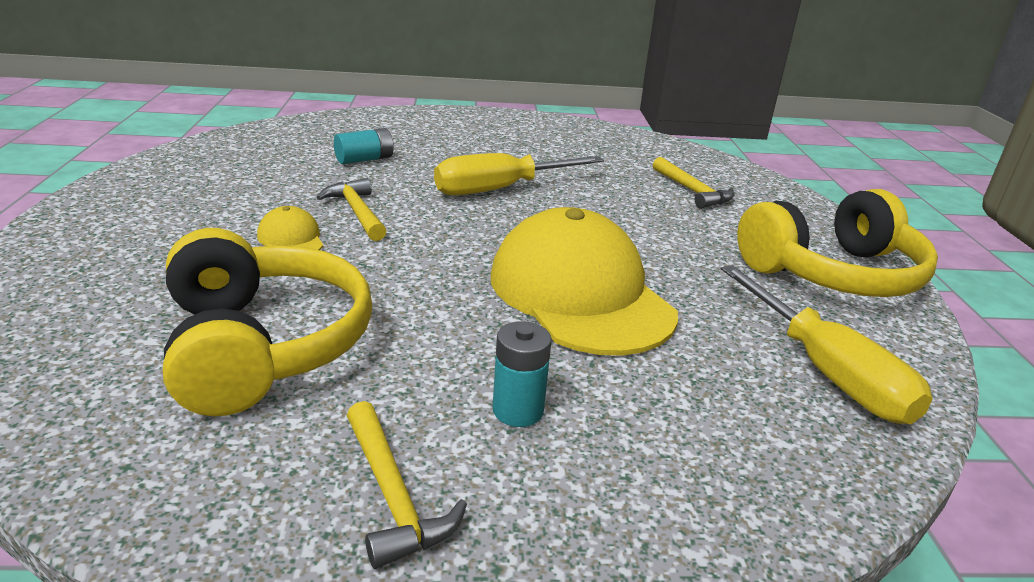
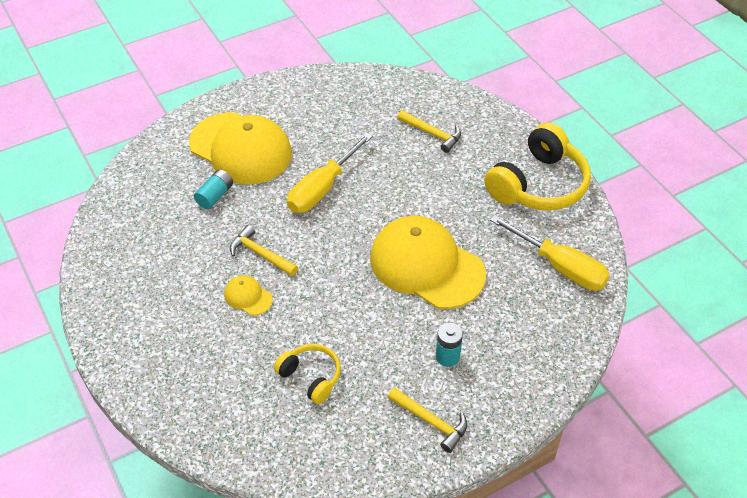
camera: 25 degrees left, 20 degrees up
yellow headphones [163,228,372,416] -> yellow headphones [274,344,341,404], size x0.54
none -> yellow cap [189,113,292,184]

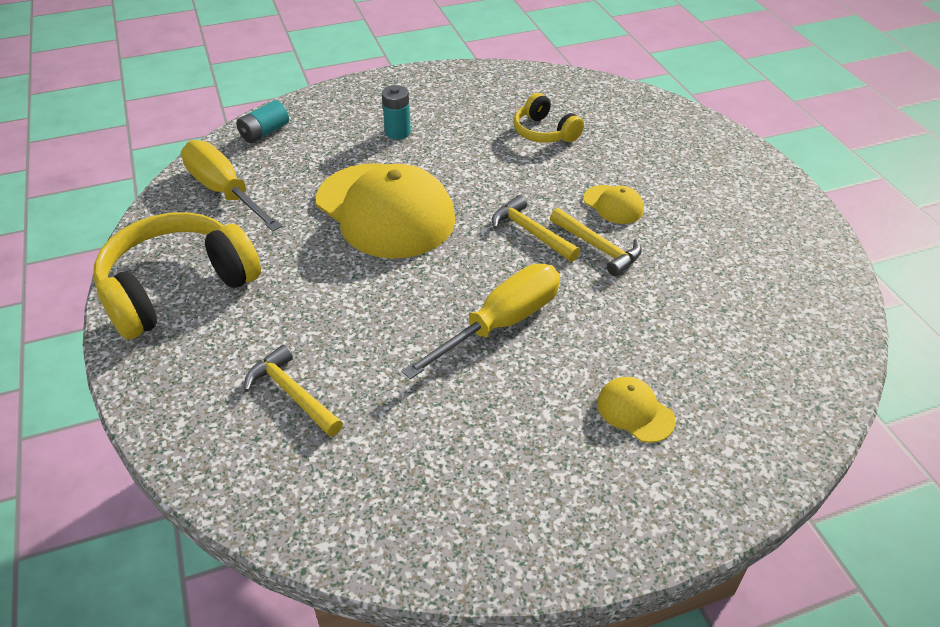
camera: 170 degrees left, 5 degrees down
yellow cap [189,113,292,184] -> yellow cap [597,377,676,443], size x0.42
turquoise battery [194,169,233,209] -> turquoise battery moved to [236,100,289,143]
yellow hammer [388,387,467,453] -> yellow hammer moved to [492,195,580,262]

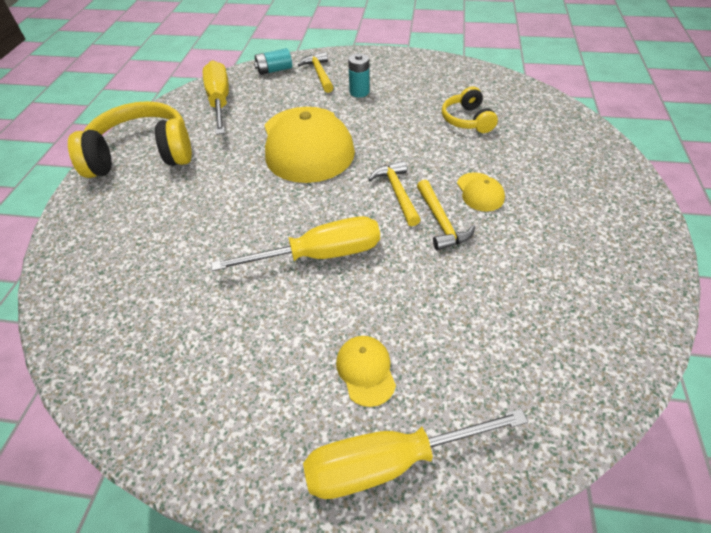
camera: 30 degrees right, 5 degrees up
yellow hammer [244,345,343,437] -> yellow hammer moved to [298,52,333,93]
none -> yellow screwdriver [303,409,528,499]

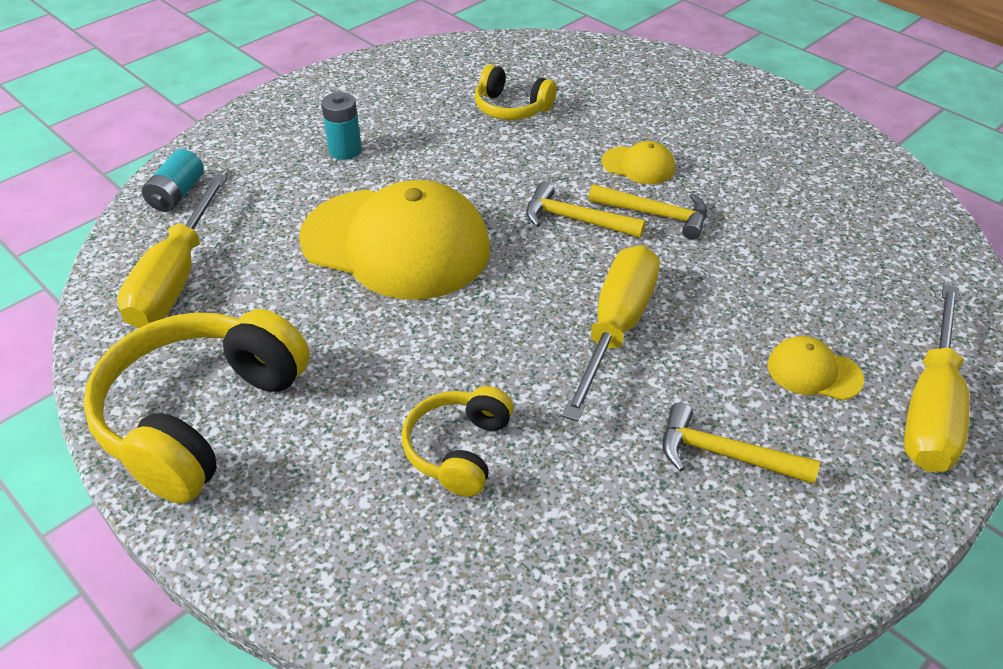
camera: 55 degrees left, 5 degrees down
yellow screwdriver [203,60,229,135] -> yellow screwdriver turned 105 degrees counterclockwise [117,174,227,328]
yellow hammer [298,52,333,93] -> yellow hammer moved to [663,402,820,484]
none -> yellow headphones [402,386,513,497]

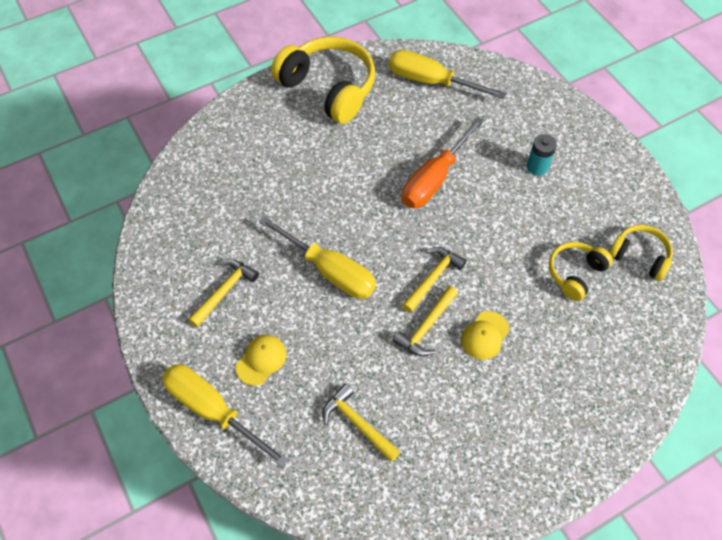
camera: 105 degrees right, 15 degrees up
turquoise battery [142,149,204,212] -> none
yellow cap [299,180,490,300] -> orange screwdriver [402,117,484,208]
yellow headphones [402,386,513,497] -> yellow headphones moved to [609,225,673,281]
none -> yellow hammer [323,384,400,462]

